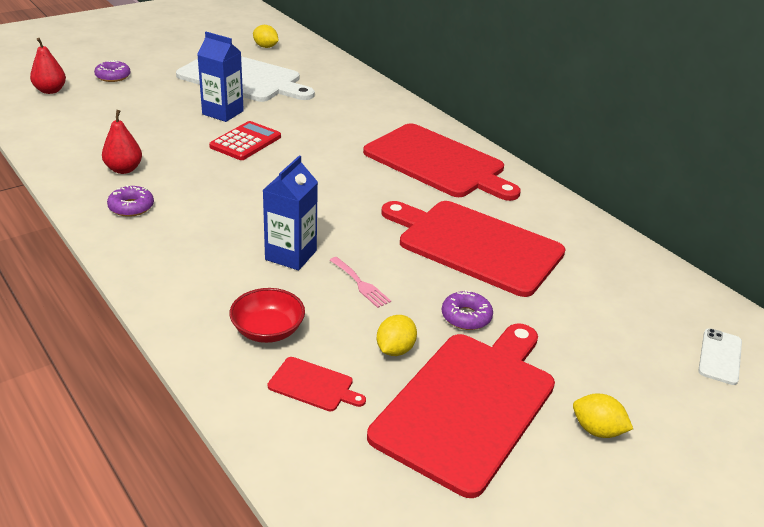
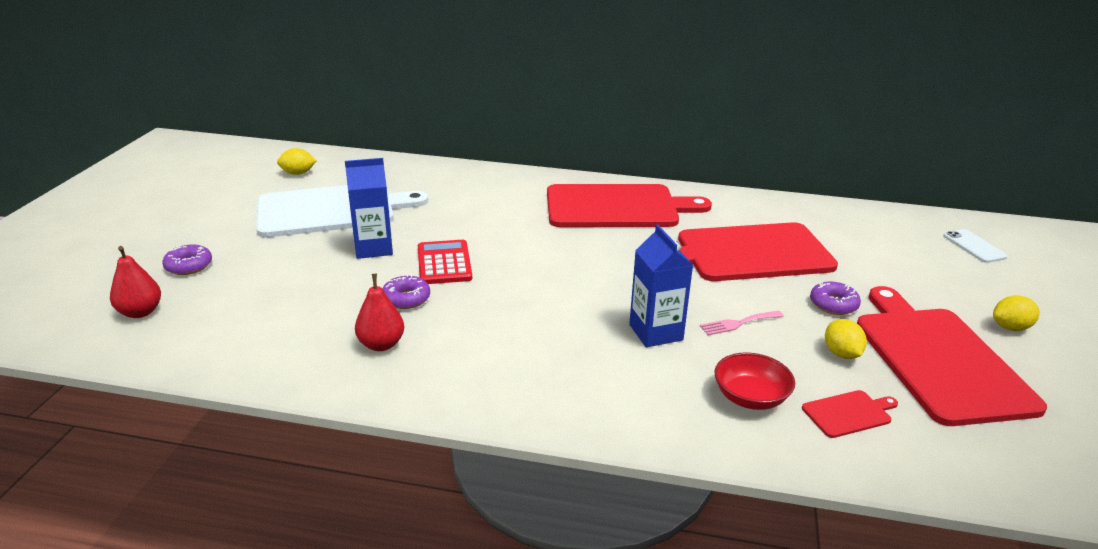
camera: 40 degrees left, 5 degrees down
purple donut [107,185,154,217] -> purple donut moved to [382,274,430,309]
pink fork [330,257,391,308] -> pink fork turned 150 degrees clockwise [700,311,784,335]

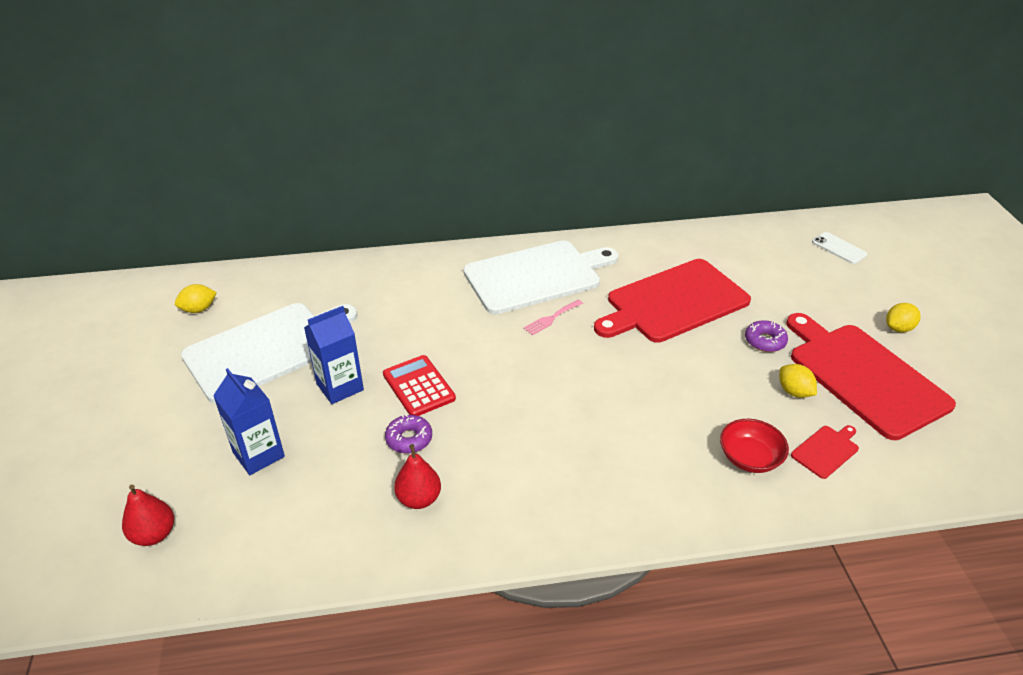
camera: 20 degrees left, 10 degrees up
purple donut [162,244,212,275] -> none
red cutting board [547,184,712,227] -> white cutting board [463,240,619,314]
blue carton [629,225,693,347] -> blue carton moved to [213,368,285,475]
pink fork [700,311,784,335] -> pink fork moved to [523,300,583,335]

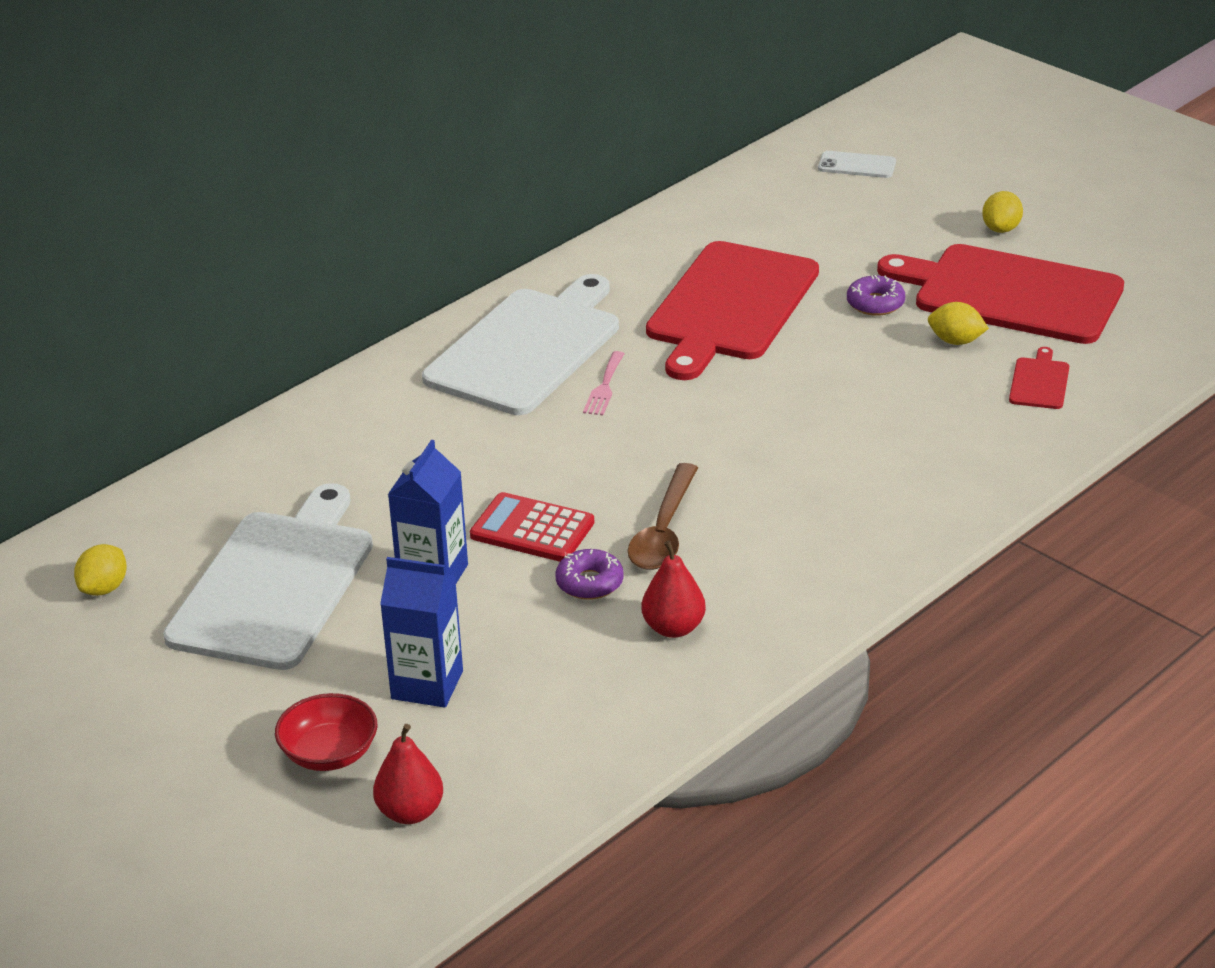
camera: 35 degrees left, 5 degrees down
red bowl [720,419,789,473] -> red bowl moved to [275,693,377,771]
none -> brown spoon [628,463,698,570]

